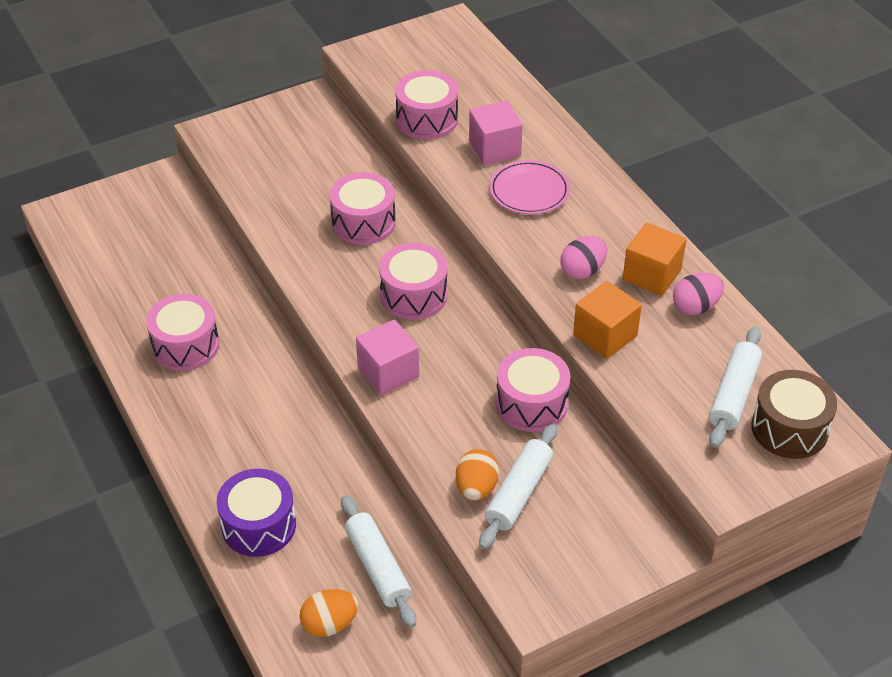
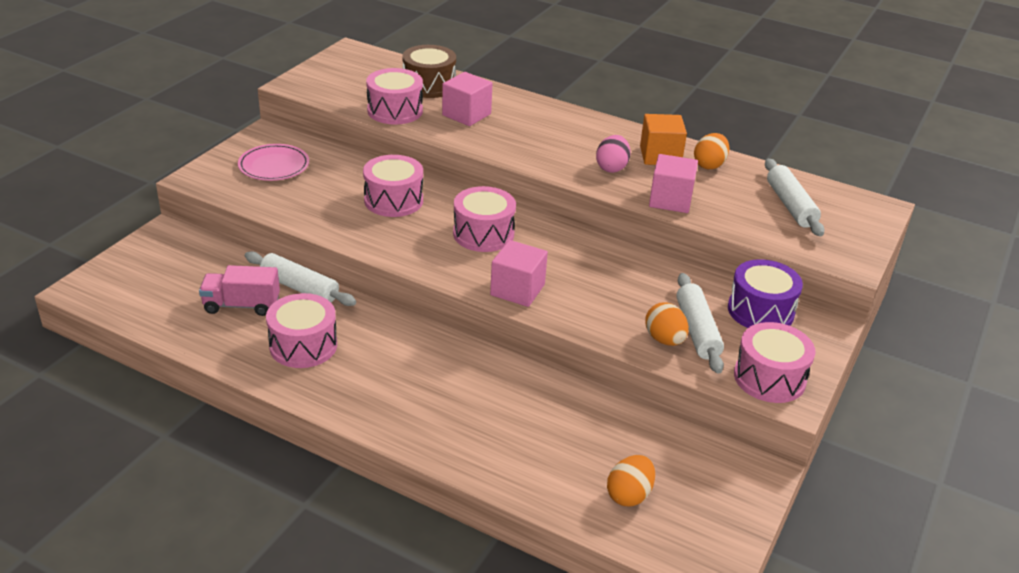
camera: 35 degrees left, 10 degrees down
purple drum [217,469,296,557] -> purple drum moved to [728,259,803,328]
white rolling pin [341,495,416,628] -> white rolling pin moved to [245,251,356,306]
pink plate [489,160,570,214] -> pink plate moved to [238,144,309,181]
pink drum [496,348,570,432] -> pink drum moved to [734,322,815,403]
orange cube [573,281,642,359] -> pink cube [649,154,698,213]
pink egg [673,273,724,315] -> orange egg [694,133,729,169]
brown drum [751,370,837,459] -> brown drum moved to [403,45,456,98]
none -> pink truck [199,265,280,316]

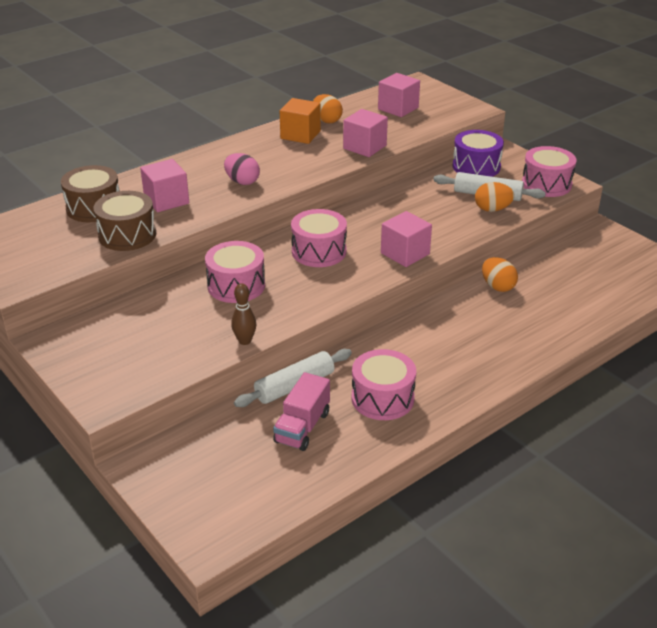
camera: 65 degrees left, 0 degrees up
pink plate [238,144,309,181] -> none
pink drum [366,68,423,124] -> brown drum [93,191,156,251]
pink egg [596,135,631,173] -> pink egg moved to [224,153,260,185]
orange egg [607,455,655,507] -> orange egg moved to [482,257,518,292]
white rolling pin [765,159,824,236] -> pink cube [378,73,420,117]
none -> brown bowling pin [231,283,256,345]

